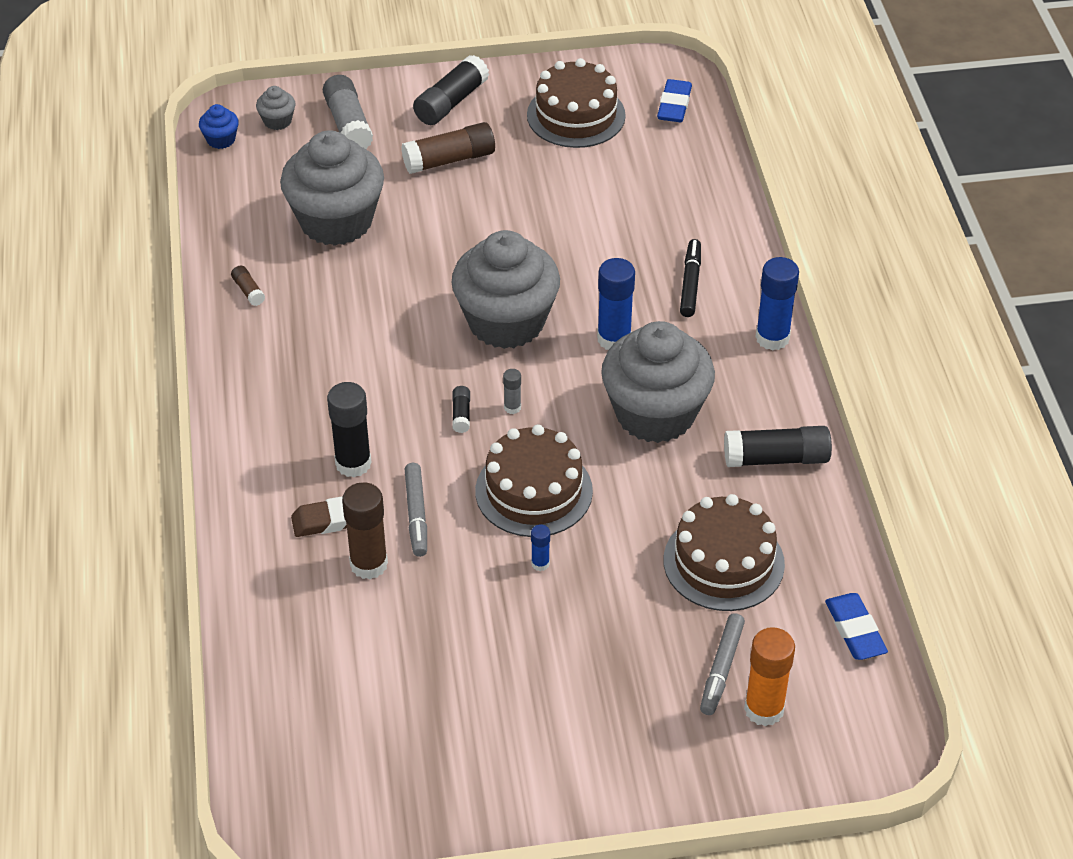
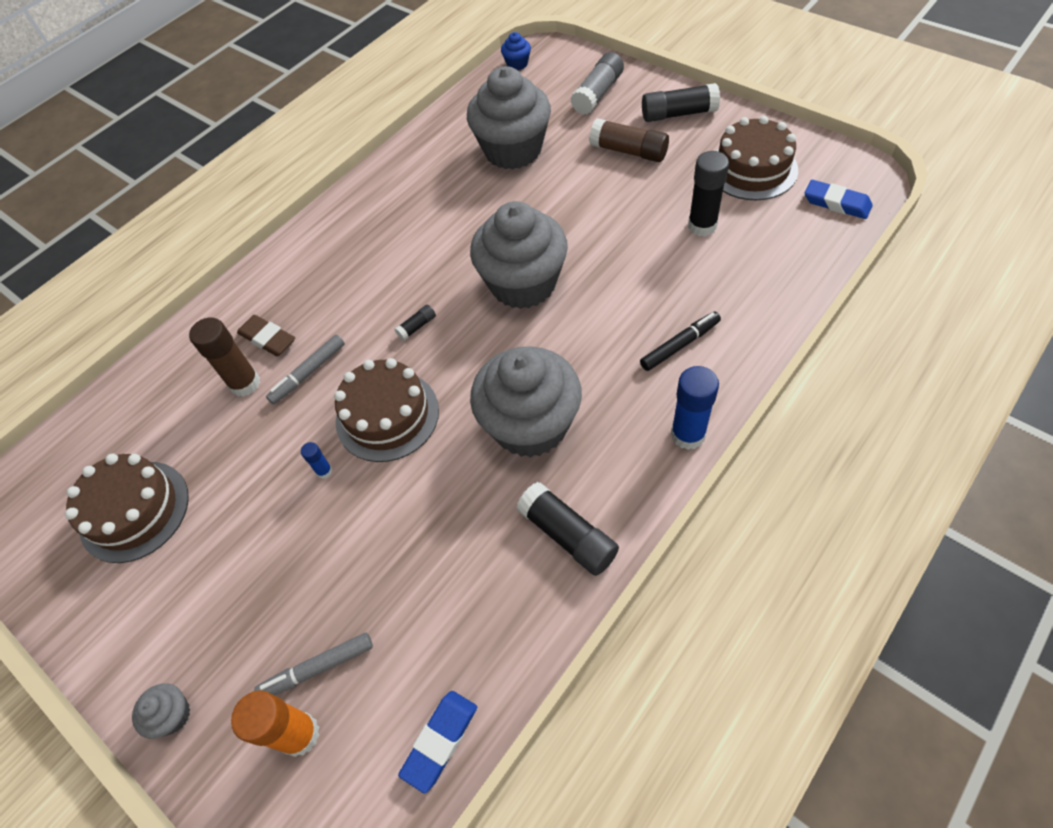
camera: 55 degrees right, 10 degrees up
brown glue stick [231,266,265,306] -> none
grey cupcake [256,86,296,130] -> grey cupcake moved to [132,683,190,739]
black glue stick [327,382,372,477] -> black glue stick moved to [688,151,729,237]
grey glue stick [503,369,521,414] -> none
blue glue stick [597,258,635,350] -> none
blue eraser [657,79,692,122] -> blue eraser turned 60 degrees clockwise [805,180,873,219]
brown cake [664,494,785,611] -> brown cake moved to [65,454,189,563]

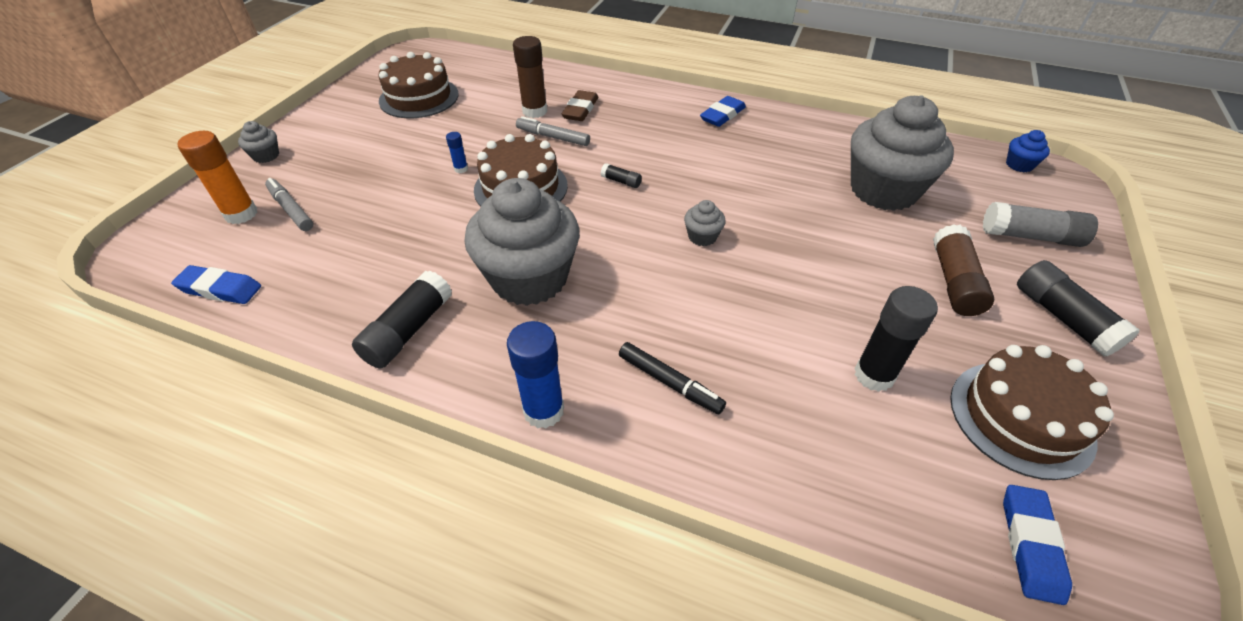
camera: 65 degrees right, 10 degrees down
grey cupcake [470,201,568,309] -> grey cupcake [684,200,726,246], size x0.40
none -> blue eraser [700,96,746,127]

